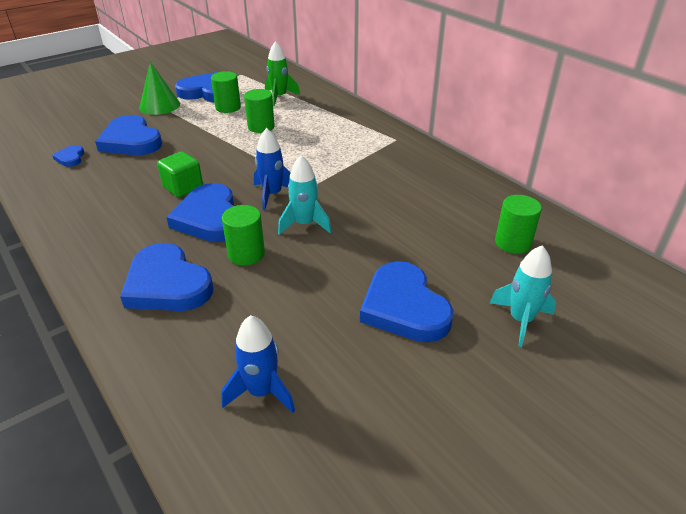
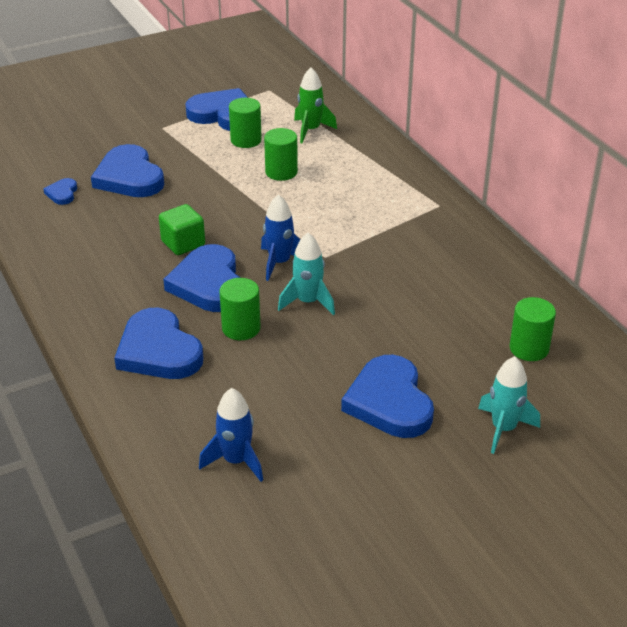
camera: 10 degrees right, 0 degrees up
green cone [139,62,180,115] -> none

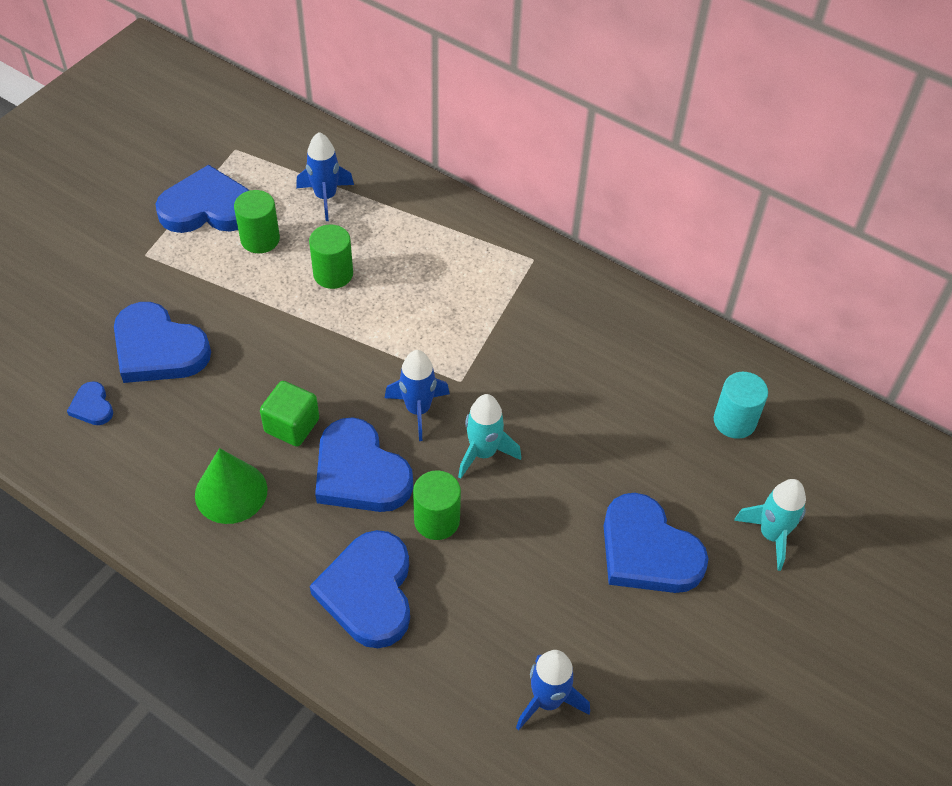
camera: 30 degrees left, 15 degrees up
blue heart [114,308,203,379] -> blue heart turned 60 degrees clockwise [310,530,410,648]
green rocket [294,68,337,143] -> blue rocket [296,132,354,221]
green cylinder [510,297,556,361] -> turquoise cylinder [714,372,768,439]
none -> green cone [195,448,267,524]

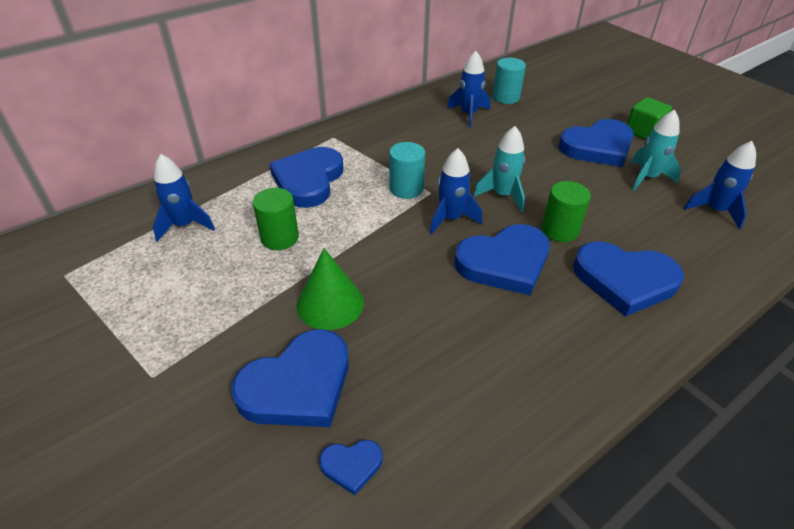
camera: 70 degrees left, 10 degrees down
blue heart [156,165,250,233] -> blue heart moved to [270,147,344,208]
green cone [195,448,267,524] -> green cone moved to [296,248,364,330]
green cylinder [234,190,280,253] -> none
green cube [260,381,319,447] -> green cube moved to [627,97,672,140]
turquoise rocket [734,479,806,571] -> turquoise rocket moved to [632,109,681,190]
none -> turquoise cylinder [389,142,425,199]
none -> blue rocket [447,51,490,128]

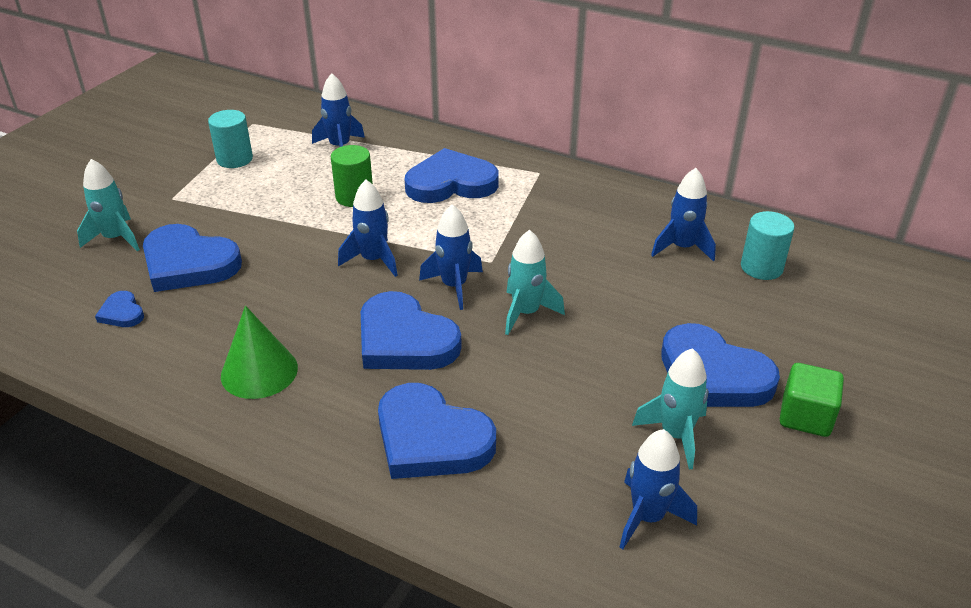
camera: 65 degrees right, 5 degrees down
green cone [296,248,364,330] -> green cone moved to [221,306,298,399]
turquoise cylinder [389,142,425,199] -> turquoise cylinder moved to [208,110,253,168]
green cylinder [542,181,591,242] -> none
blue heart [573,242,684,317] -> blue heart turned 45 degrees counterclockwise [378,383,496,479]
none -> turquoise rocket [77,159,140,251]
none -> blue rocket [338,180,398,277]

